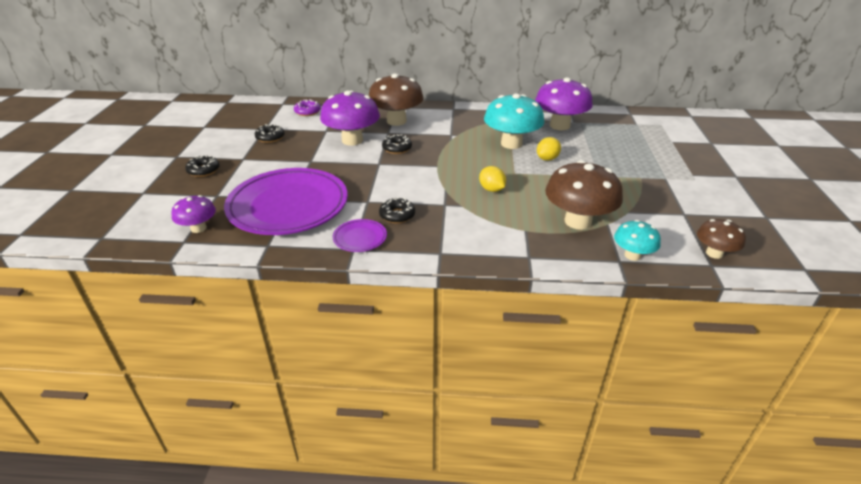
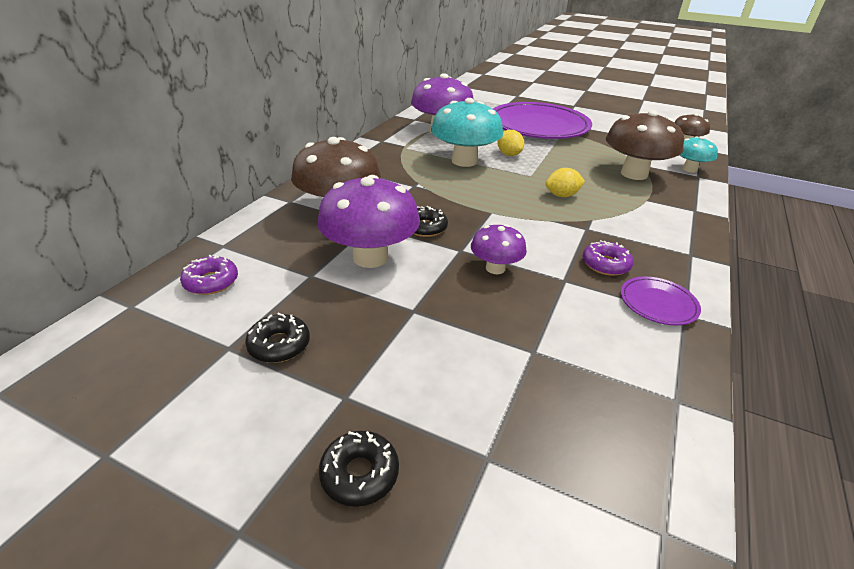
camera: 70 degrees left, 0 degrees up
purple mushroom [171,195,216,233] -> purple mushroom moved to [471,224,527,274]
purple plate [224,168,348,235] -> purple plate moved to [493,102,592,139]
black donut [379,197,415,223] -> purple donut [582,240,634,276]

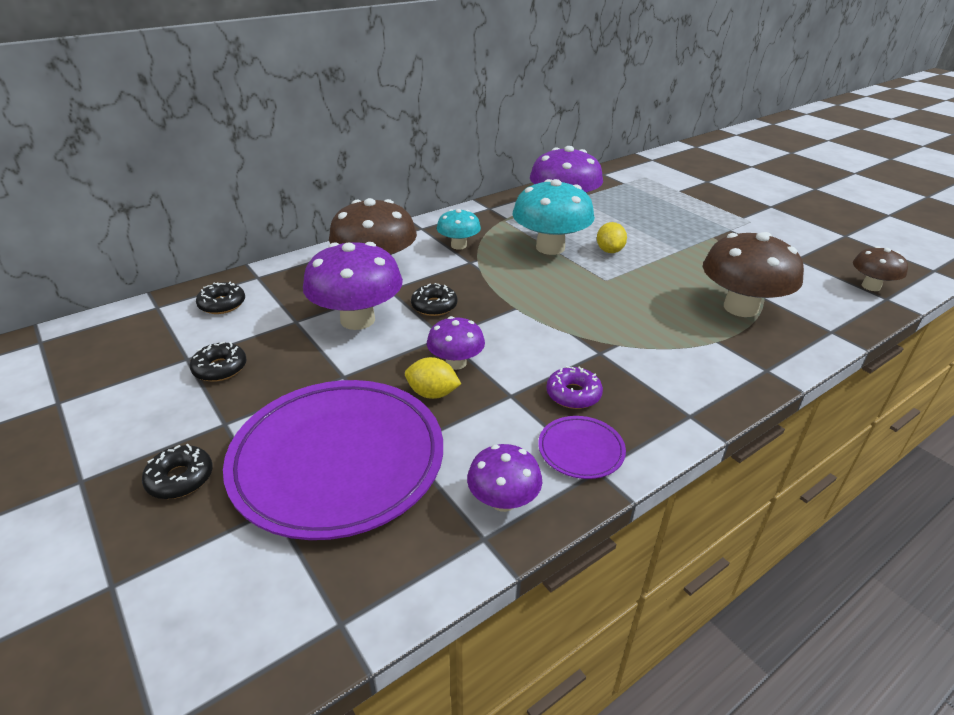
camera: 30 degrees right, 0 degrees up
purple donut [180,255,238,295] -> black donut [196,281,245,314]
purple plate [493,102,592,139] -> purple plate moved to [223,380,443,540]
yellow lemon [545,168,585,197] -> yellow lemon moved to [405,357,461,399]
turquoise mushroom [680,136,718,173] -> turquoise mushroom moved to [437,209,481,250]
none -> purple mushroom [467,444,542,512]

